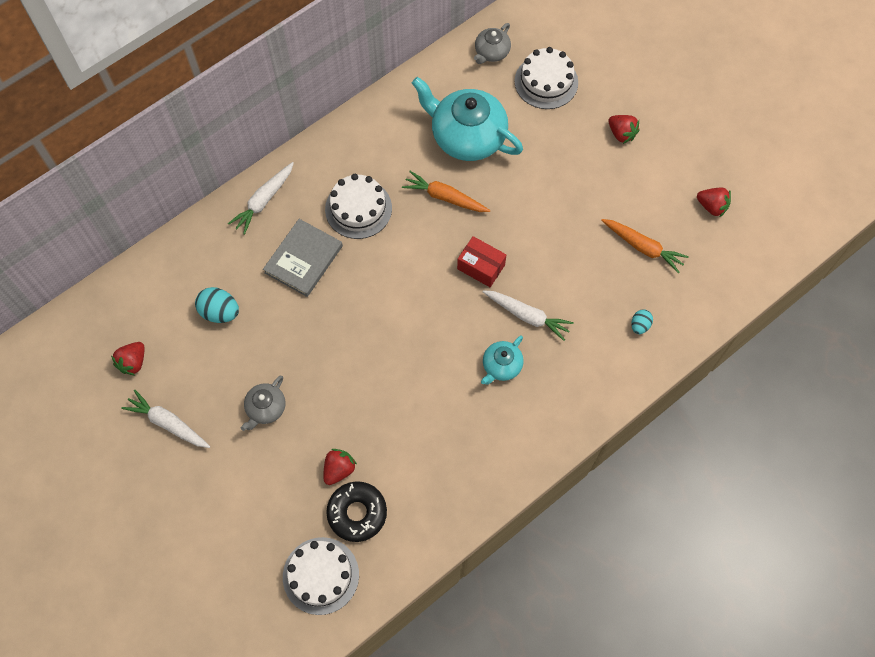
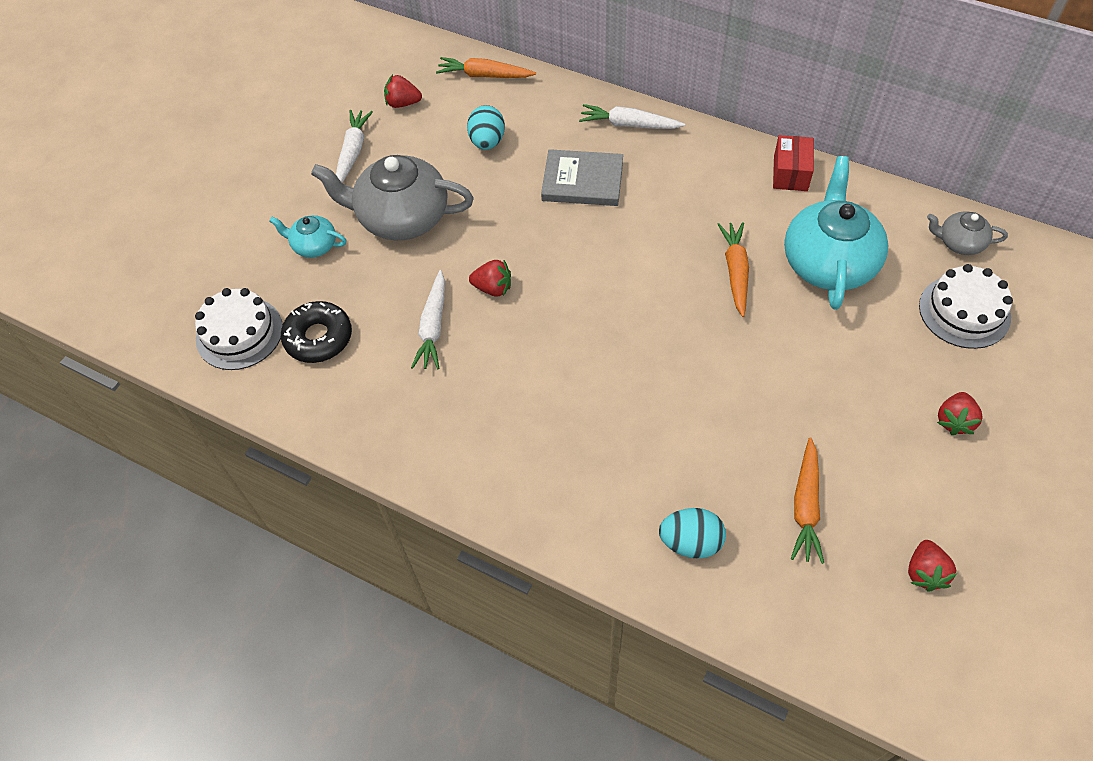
camera: 70 degrees right, 10 degrees down
grey teapot [241,376,286,431] -> grey teapot [311,155,474,240], size x2.02
red strawberry [323,449,357,485] -> red strawberry moved to [469,260,511,297]
white cake [325,174,392,239] -> none
red box [457,236,506,287] -> red box moved to [773,135,814,191]
turquoise teapot [481,336,524,385] -> turquoise teapot moved to [269,215,347,258]
white carrot [483,290,574,341] -> white carrot moved to [411,270,445,369]
turquoise egg [631,309,653,334] -> turquoise egg [659,508,726,559], size x1.68
none -> orange carrot [436,57,536,78]

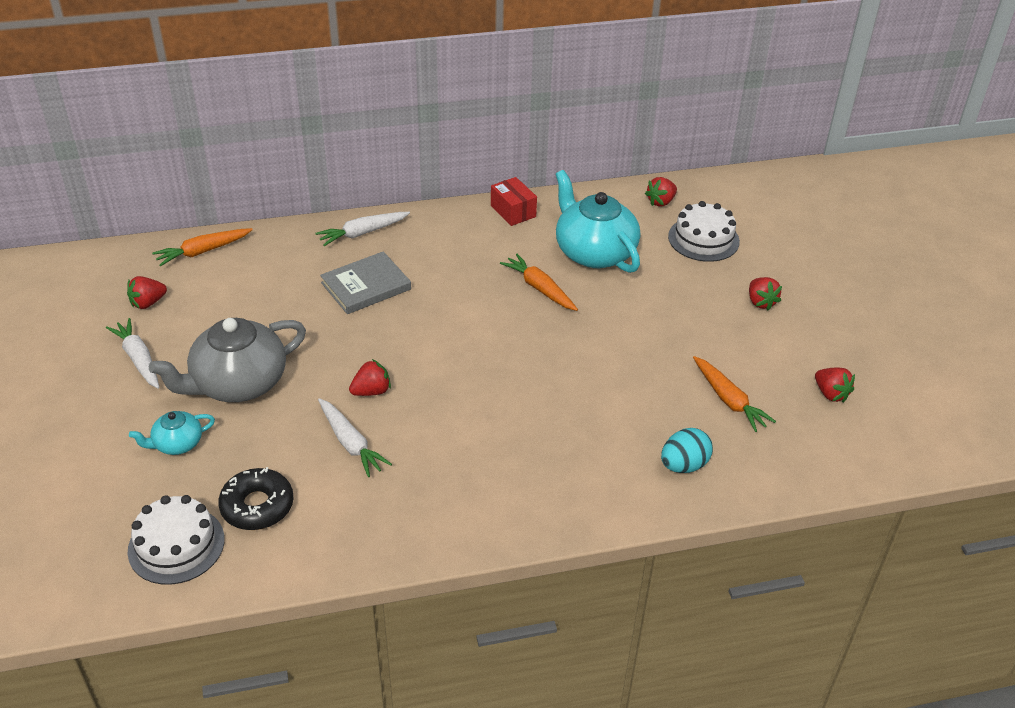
camera: 45 degrees left, 15 degrees down
turquoise egg [467,105,505,150] -> none
grey teapot [927,211,1008,255] -> red strawberry [645,177,677,206]

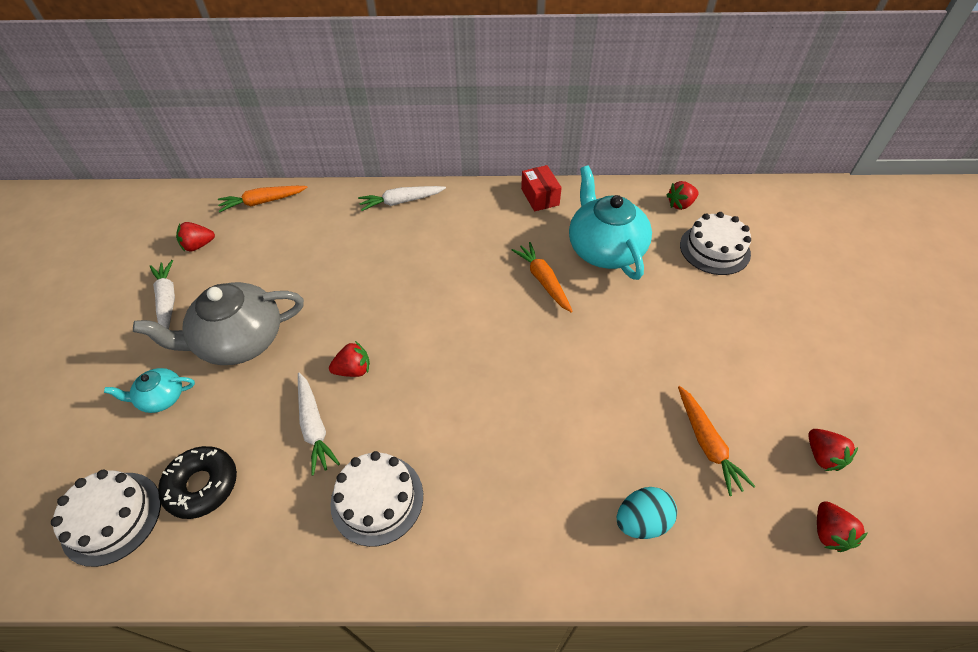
camera: 15 degrees right, 10 degrees up
grey book [320,251,411,314] -> none
red strawberry [749,277,782,310] -> red strawberry moved to [817,501,868,552]
none -> white cake [330,451,423,547]

